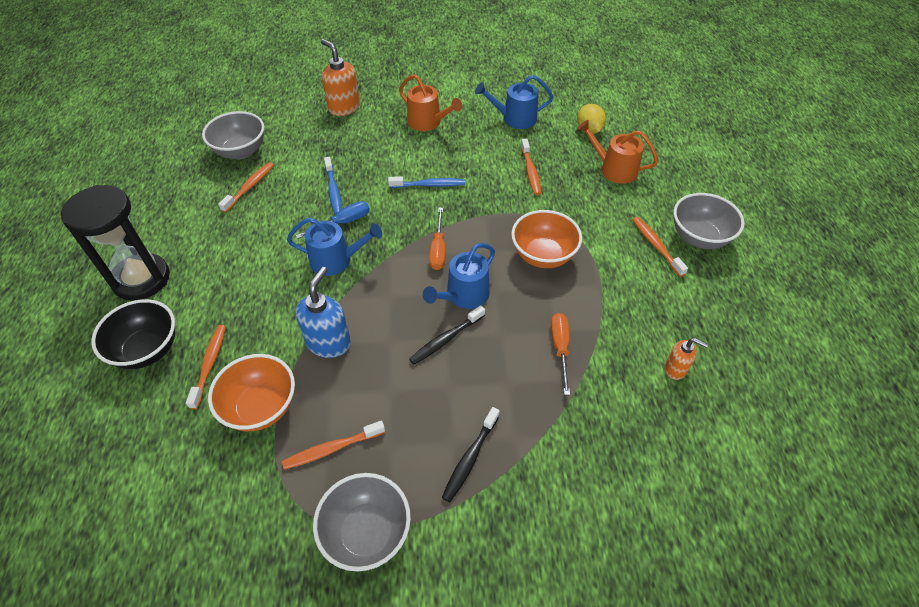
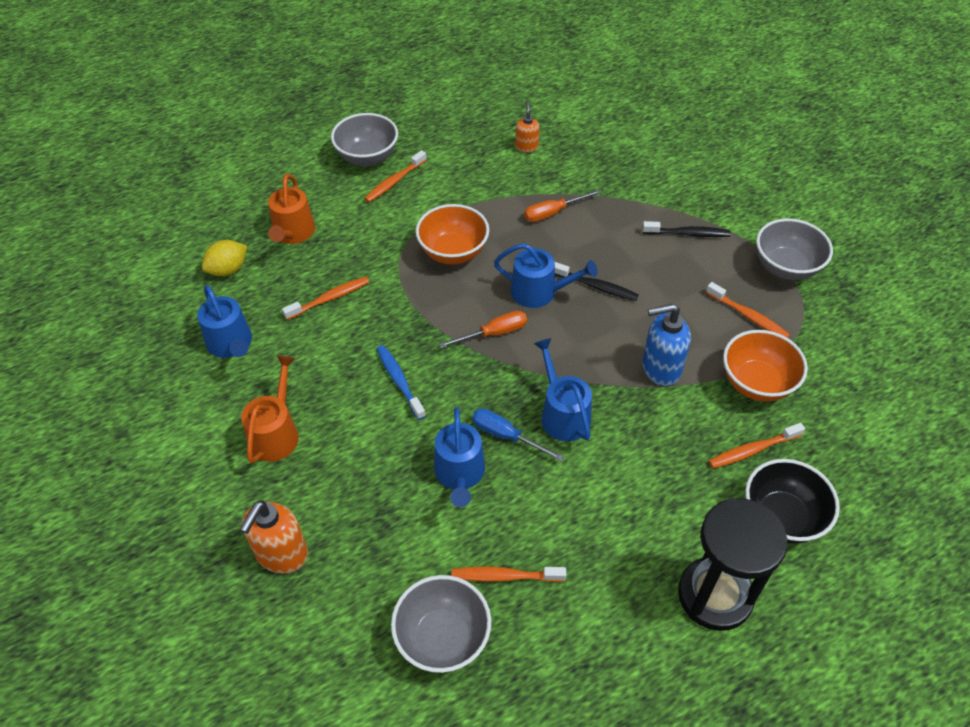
camera: 115 degrees left, 0 degrees up
blue toothbrush [324,157,342,215] -> blue watering can [434,407,485,507]

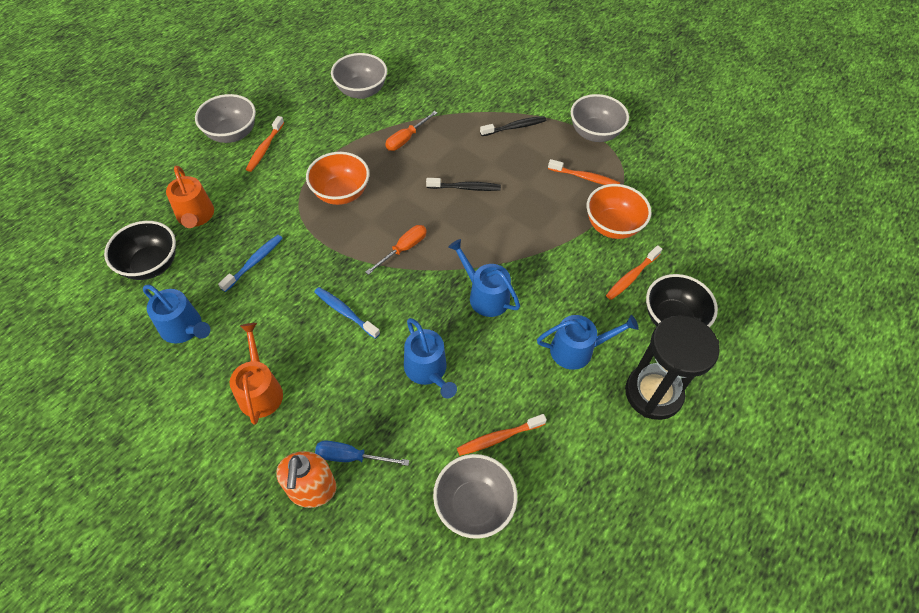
camera: 25 degrees left, 5 degrees up
yellow lemon [202,240,247,276] -> black bowl [104,221,176,280]
orange toothbrush [282,277,369,320] -> blue toothbrush [218,235,283,292]
blue screwdriver [472,408,564,461] -> blue screwdriver moved to [315,440,409,466]
blue watering can [494,243,598,308] -> blue watering can moved to [537,315,639,370]
orange soap dispenser [515,102,540,153] -> grey bowl [331,53,387,99]
blue soap dispenser [642,304,691,386] -> none

